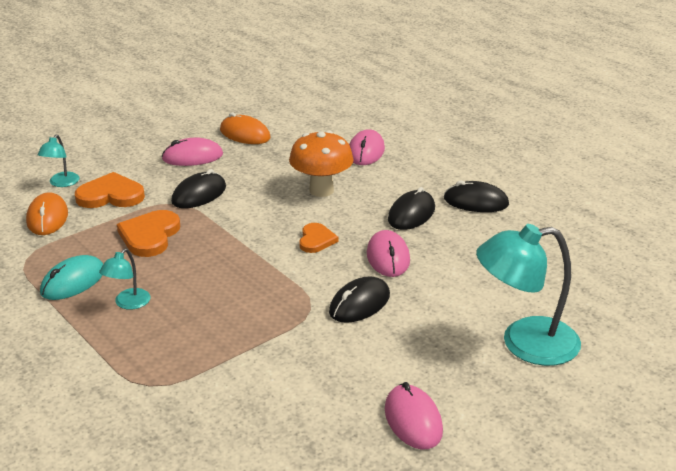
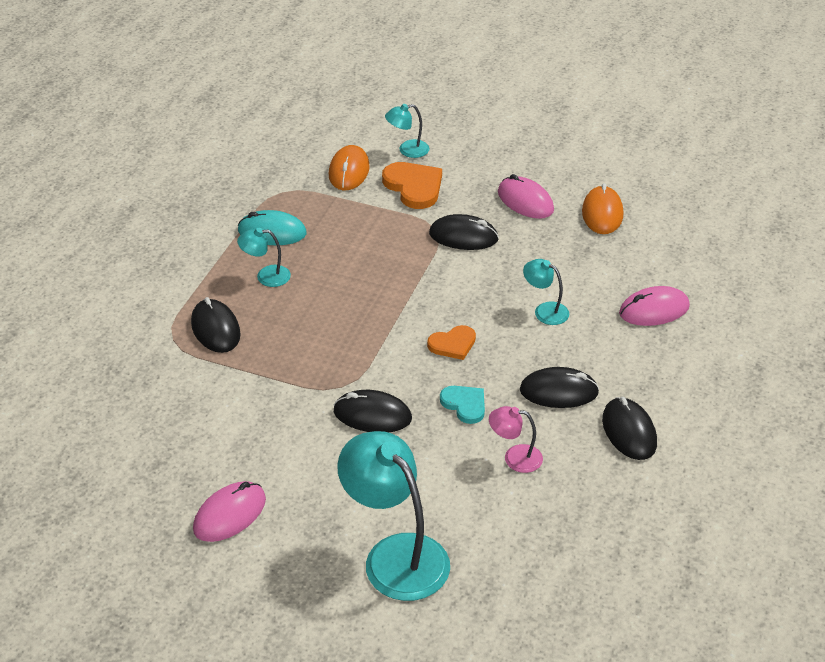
camera: 60 degrees right, 10 degrees up
orange mouse [26,192,68,235] -> orange mouse turned 45 degrees counterclockwise [329,145,370,190]
orange heart [117,210,180,257] -> none
orange mushroom [289,131,354,197] -> turquoise lamp [523,259,569,325]
pink mouse [367,230,410,277] -> turquoise heart [440,386,485,424]
none -> black mouse [191,297,241,353]
none -> pink lamp [489,406,543,473]

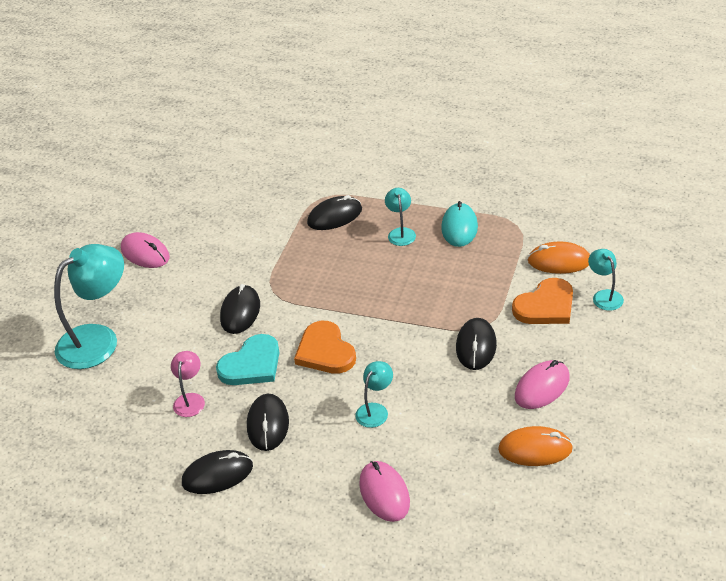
camera: 90 degrees right, 0 degrees up
orange heart [427,325,476,360] -> orange heart [294,321,356,374], size x1.58
turquoise heart [440,386,485,424] -> turquoise heart [216,334,280,385], size x1.58

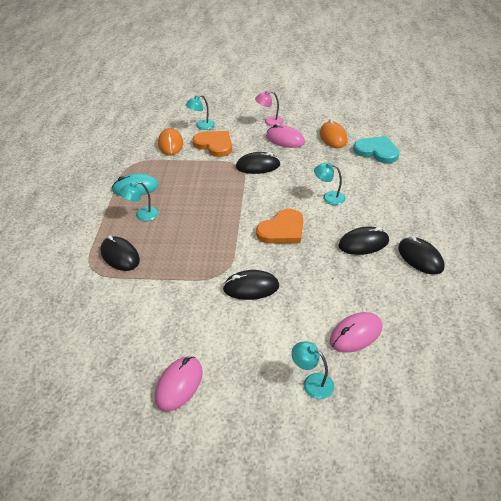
camera: 105 degrees left, 0 degrees up
turquoise lamp [54,244,124,369] -> turquoise lamp [291,342,334,399], size x0.48
pink lamp [171,351,205,417] -> pink lamp moved to [255,91,283,126]
turquoise heart [216,334,280,385] -> turquoise heart moved to [353,136,399,163]
pink mouse [359,461,410,522] -> pink mouse moved to [330,312,382,353]

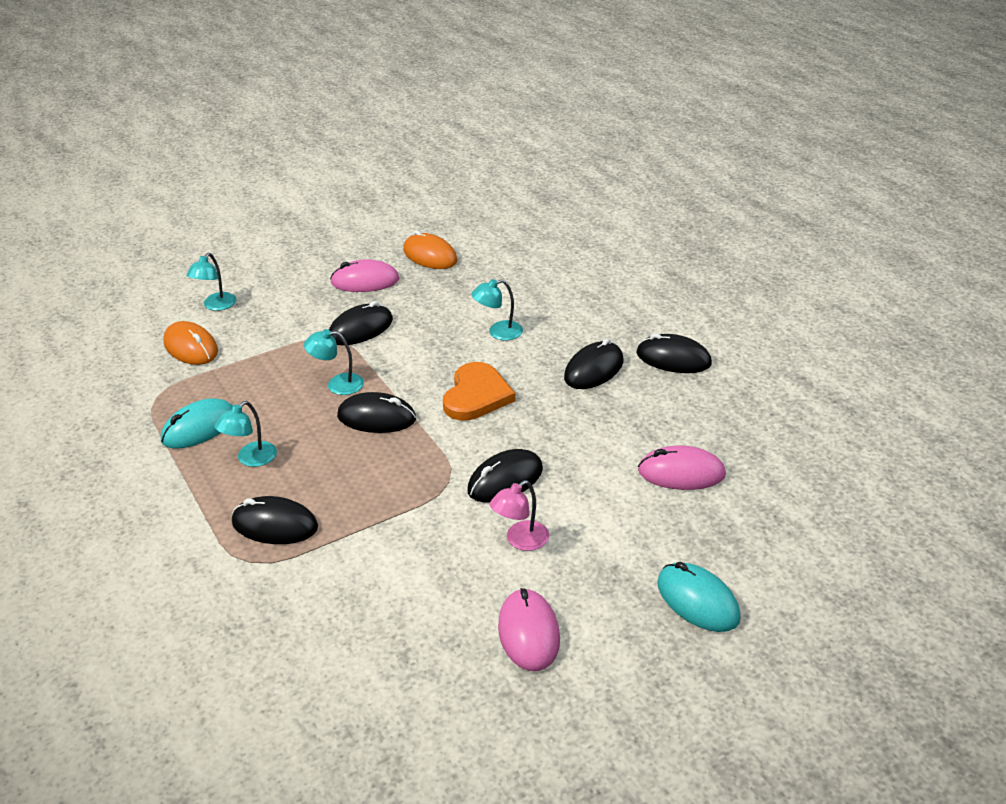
camera: 35 degrees left, 5 degrees down
orange heart [193,131,232,157] -> none
pink lamp [255,91,283,126] -> pink lamp moved to [490,480,549,551]
turquoise lamp [291,342,334,399] -> turquoise lamp moved to [304,329,364,395]
pink mouse [330,312,382,353] -> pink mouse turned 75 degrees clockwise [638,446,726,490]
turquoise heart [353,136,399,163] -> none
none -> black mouse [337,392,416,433]
none -> turquoise mouse [657,562,741,632]

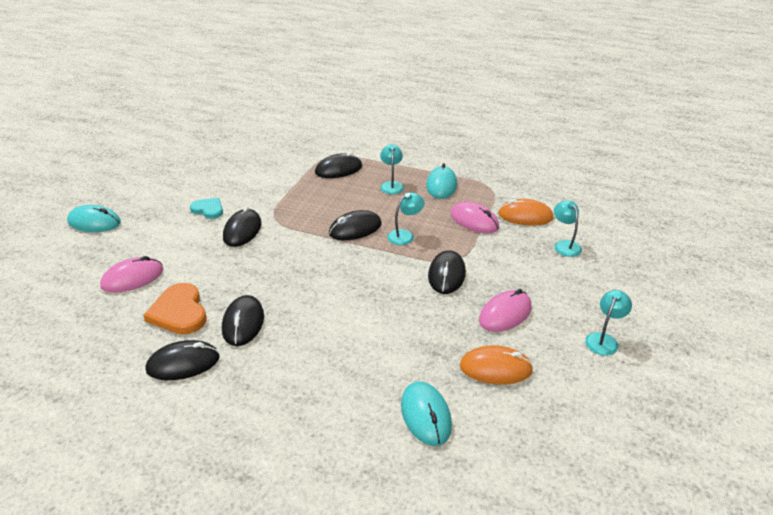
camera: 140 degrees right, 0 degrees up
orange heart [443,362,516,421] -> orange heart moved to [143,283,207,334]
turquoise lamp [471,279,523,341] -> turquoise lamp moved to [585,290,632,356]
pink lamp [490,480,549,551] -> turquoise heart [190,198,223,219]
pink mouse [498,588,560,671] -> pink mouse moved to [450,201,499,234]
none -> turquoise mouse [401,381,452,446]

